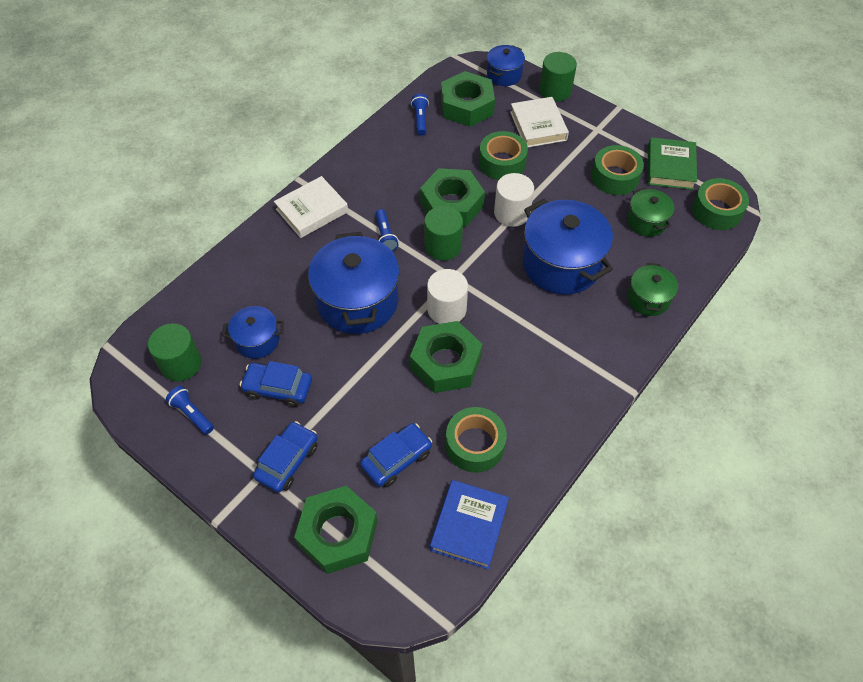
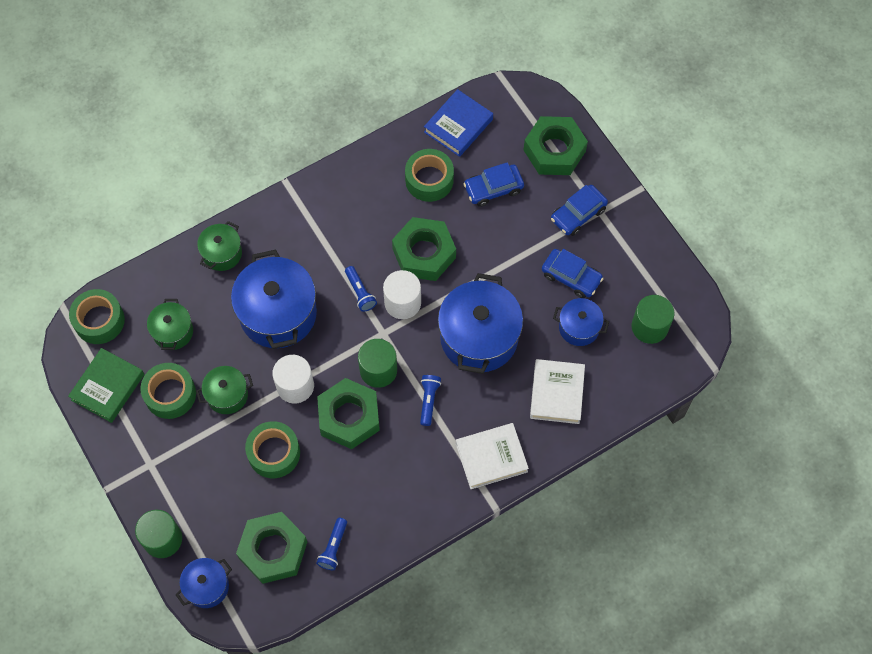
camera: 160 degrees left, 10 degrees up
blue flashlight [166,386,214,435] -> blue flashlight moved to [345,266,377,312]
white book [510,97,569,147] -> white book moved to [530,359,585,424]
none -> green pot [196,366,253,414]

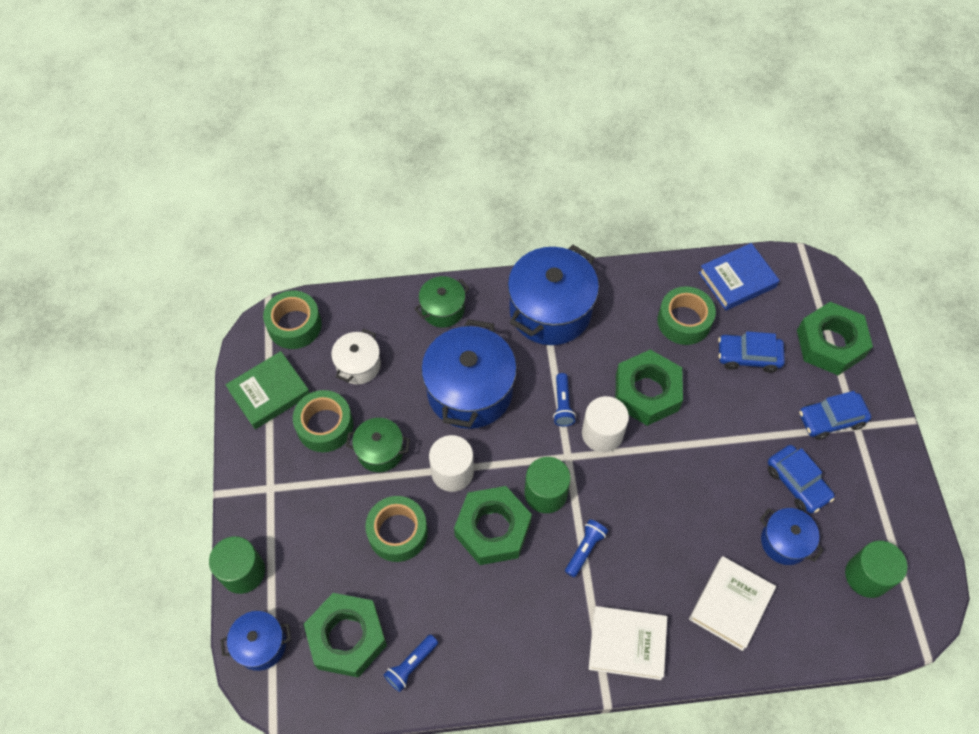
camera: 25 degrees right, 5 degrees down
green pot [147,299,193,350] -> white pot [331,329,381,385]
blue pot [438,273,523,374] -> blue pot moved to [508,245,599,345]

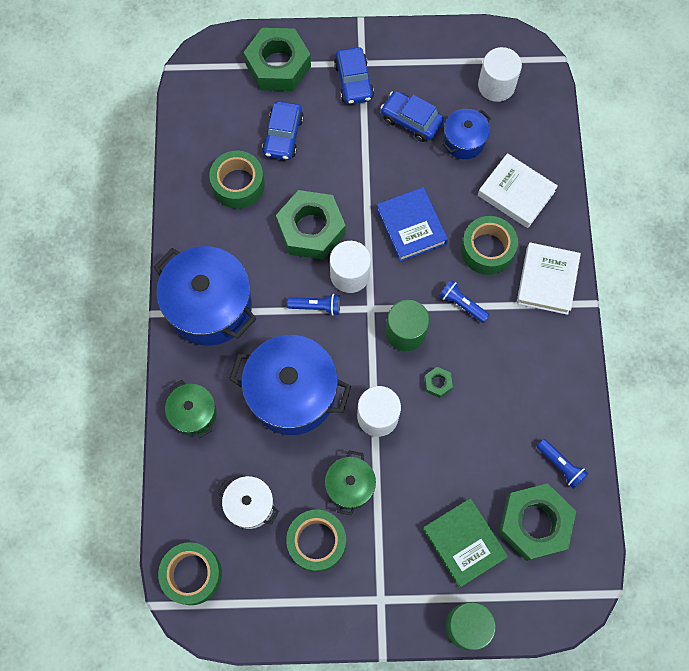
camera: 85 degrees left, 10 degrees up
blue pot [220,611,291,671] -> none
green book [225,351,310,429] -> green book moved to [423,498,508,588]
green tape [365,496,428,562] -> green tape moved to [461,216,518,275]
green nut [454,486,532,565] -> green nut [424,367,453,398], size x0.41
blue book [699,243,780,311] -> blue book moved to [376,187,448,262]
blue car [768,445,835,513] -> blue car turned 120 degrees counterclockwise [381,91,444,142]
green cylinder [845,541,908,598] -> white cylinder [478,47,522,102]

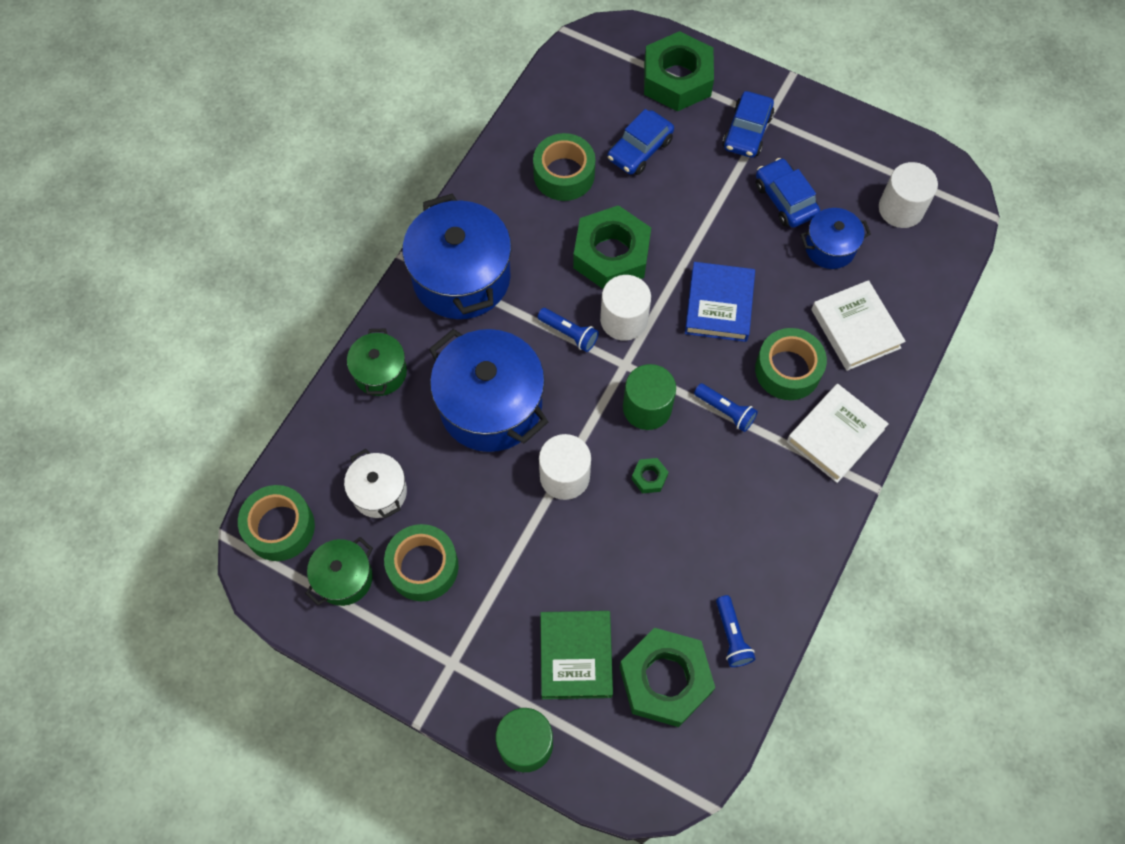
camera: 30 degrees right, 5 degrees down
green pot [325,451,376,516] -> green pot moved to [305,537,373,606]
blue flashlight [439,280,489,323] -> blue flashlight turned 150 degrees clockwise [694,383,758,432]

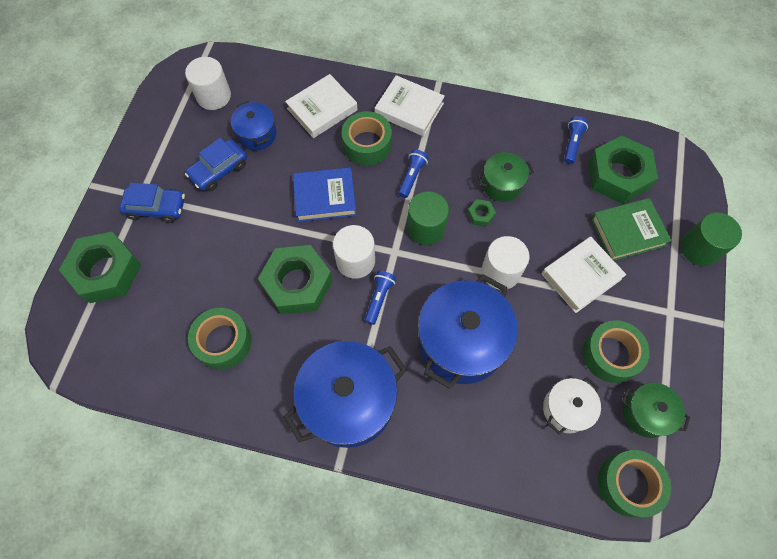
camera: 105 degrees left, 0 degrees up
green pot [347,328,407,396] -> green pot moved to [477,152,534,202]
blue car [607,109,674,175] -> none
blue flashlight [716,595,755,667] -> blue flashlight turned 45 degrees counterclockwise [564,116,588,164]
none -> white book [542,237,626,313]

